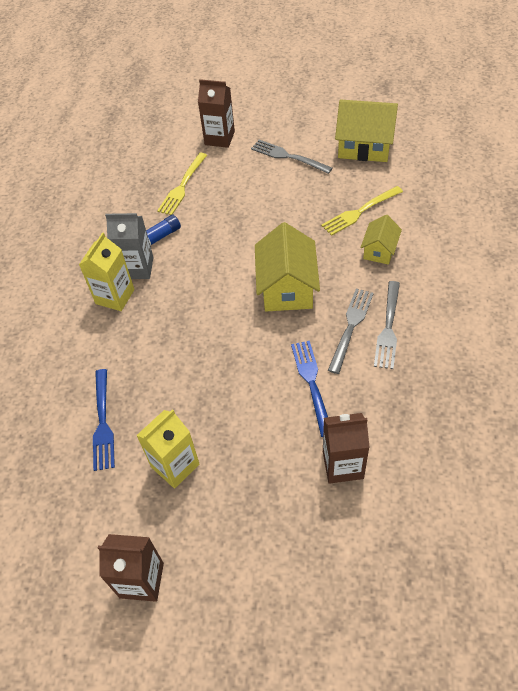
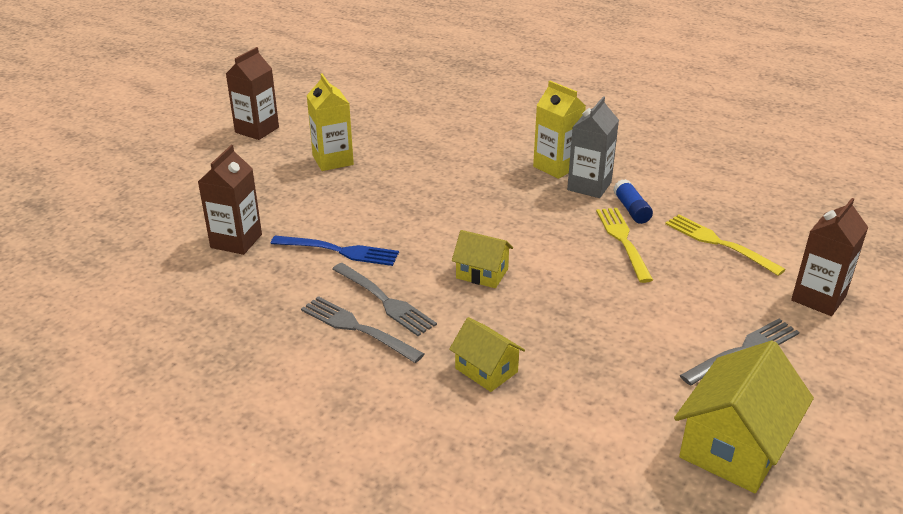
camera: 110 degrees right, 20 degrees down
blue fork [93,369,115,471] -> none
yellow house [255,222,320,311] -> yellow house [452,230,513,288], size x0.57
yellow fork [321,186,403,236] -> yellow fork moved to [596,208,653,283]

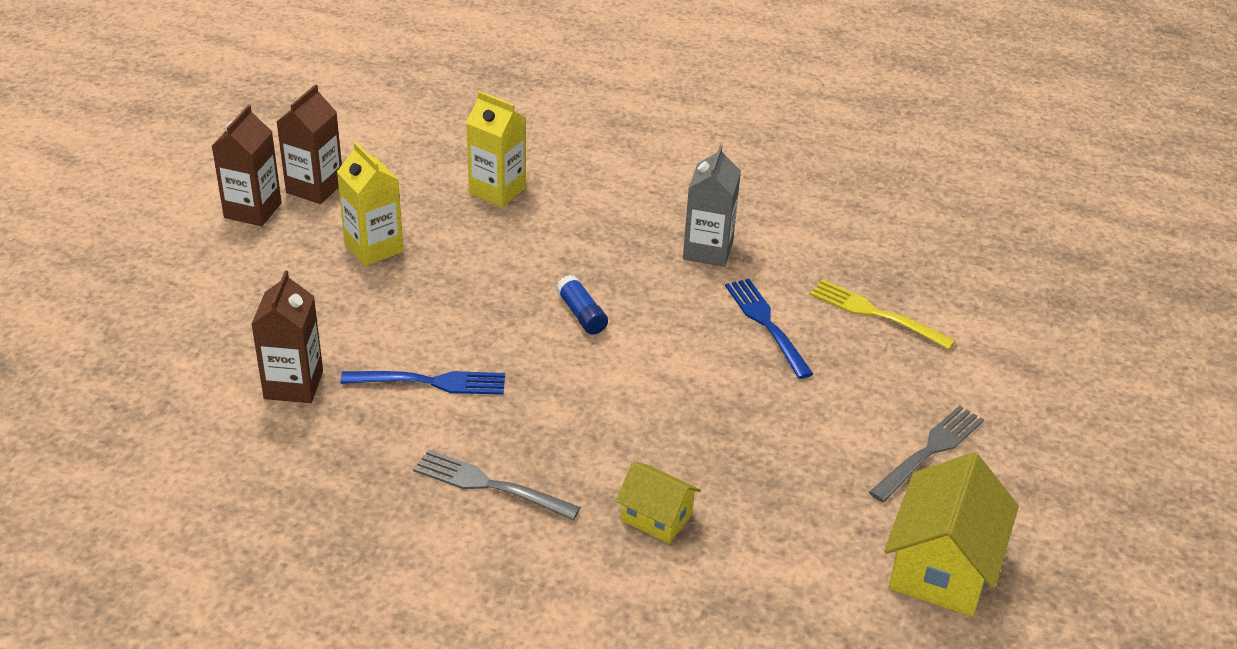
camera: 15 degrees left, 5 degrees up
grey fork [332,263,437,336] -> none
yellow house [452,230,513,288] -> none
yellow carton [533,81,586,179] -> yellow carton moved to [466,91,526,207]
yellow fork [596,208,653,283] -> blue fork [725,279,813,379]
blue glue stick [613,179,653,224] -> blue glue stick moved to [556,275,608,335]
brown carton [791,198,868,316] -> brown carton moved to [277,84,342,204]

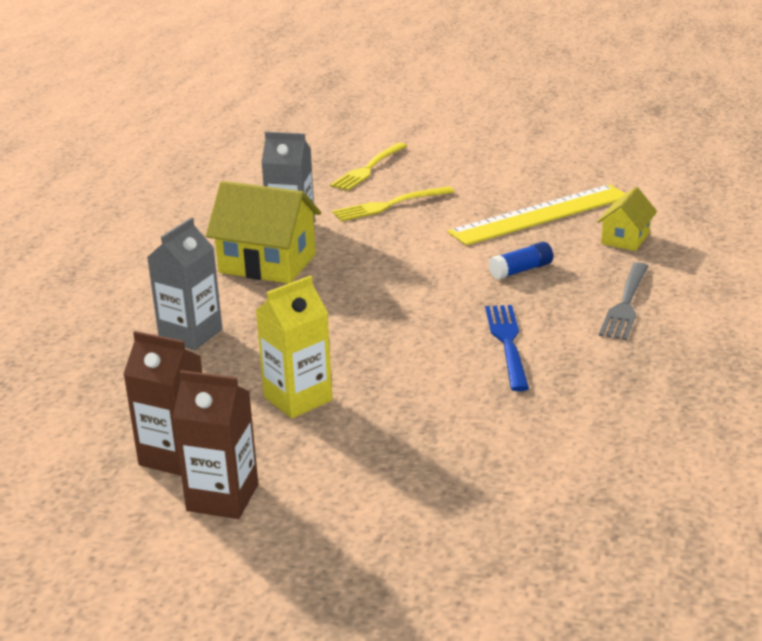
camera: 90 degrees left, 10 degrees down
brown carton [251,270,323,403] -> none
yellow carton [466,91,526,207] -> grey carton [147,217,222,350]
blue glue stick [556,275,608,335] -> blue glue stick moved to [489,242,553,280]
blue fork [725,279,813,379] -> yellow fork [332,186,454,221]
grey fork [869,405,984,502] -> none
yellow house [884,452,1019,616] -> yellow house moved to [206,181,321,284]
none -> yellow ruler [447,185,626,246]

